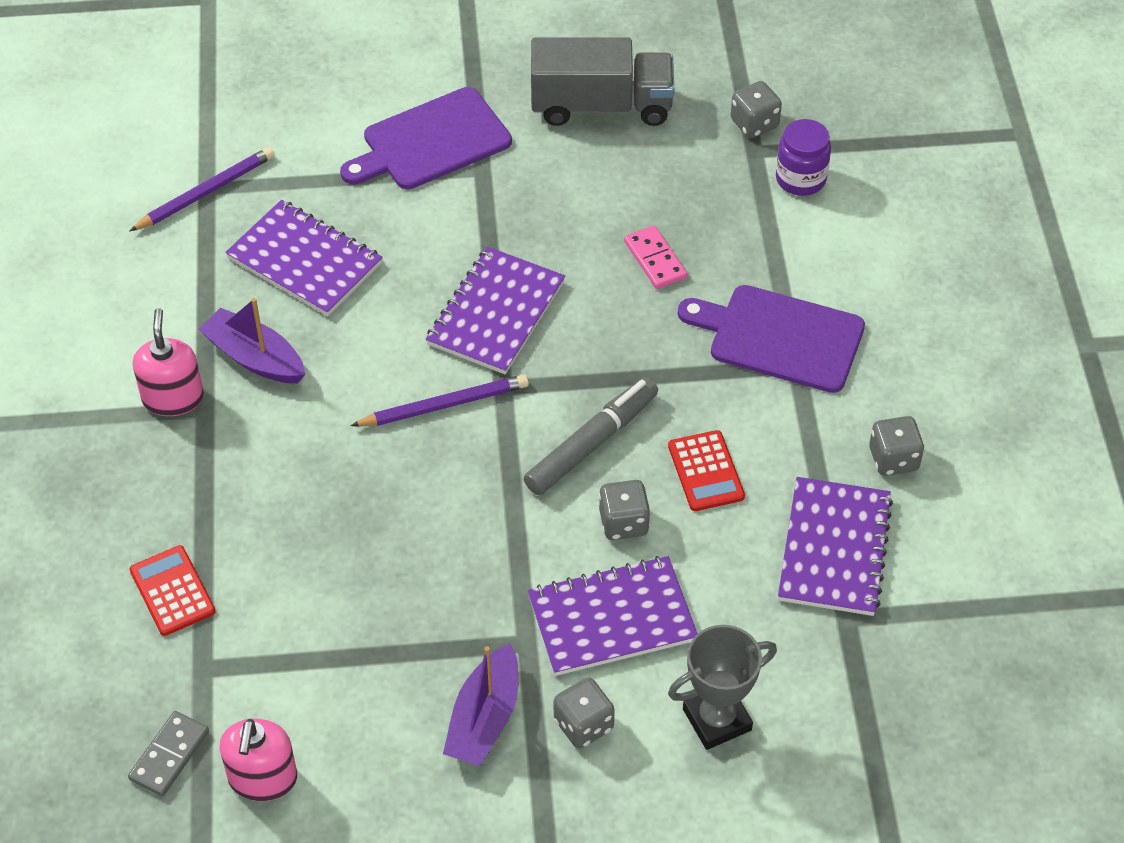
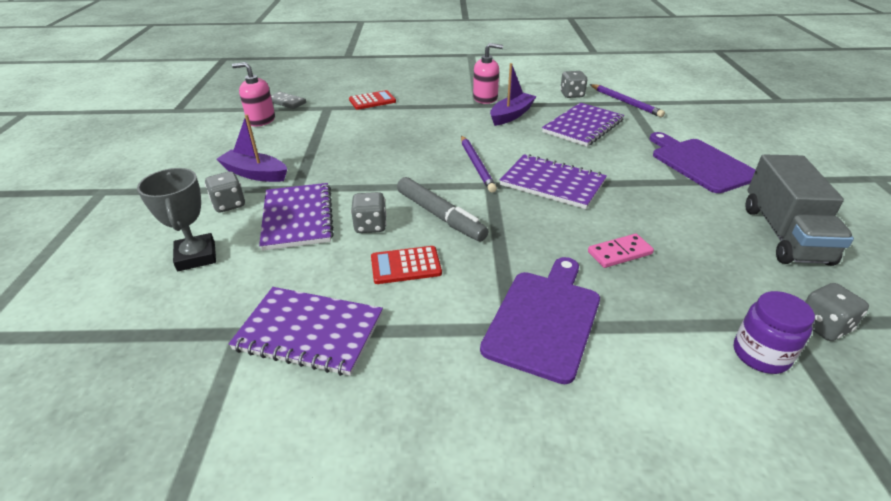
camera: 95 degrees right, 15 degrees down
grey dice [869,416,924,476] -> grey dice moved to [560,71,588,98]

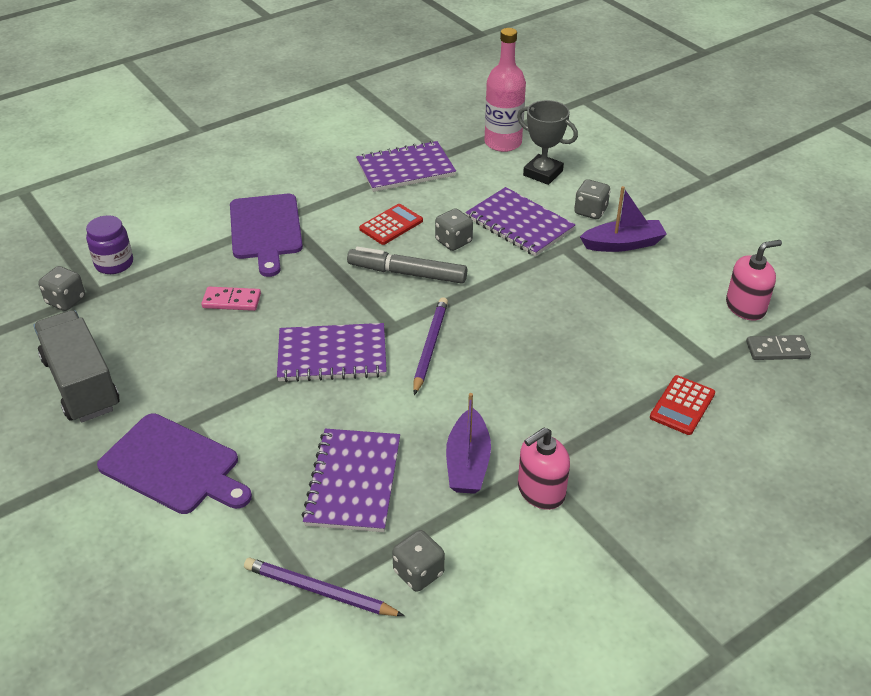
camera: 145 degrees right, 5 degrees up
purple pencil [461,135,497,193] -> purple pencil turned 60 degrees clockwise [413,297,448,395]
pink domino [588,234,654,268] -> pink domino turned 60 degrees clockwise [201,287,261,311]
none -> pink bottle [484,28,526,152]

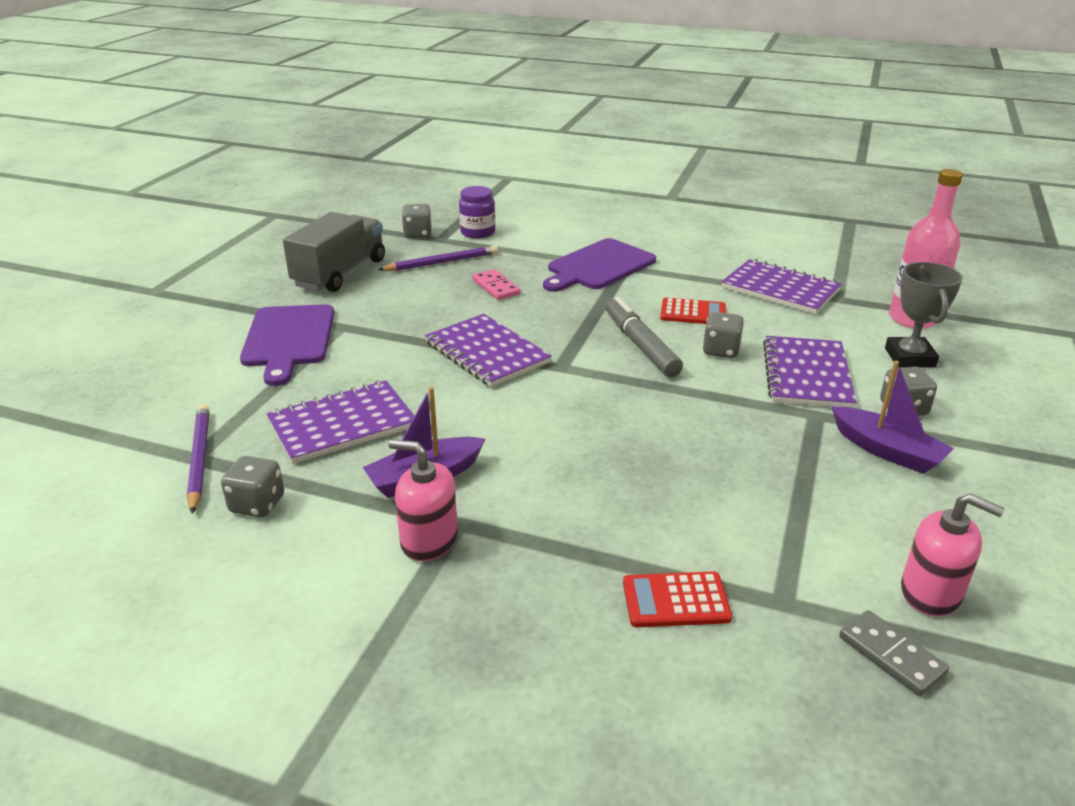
camera: 55 degrees right, 10 degrees down
purple pencil [413,297,448,395] -> purple pencil moved to [378,245,498,271]

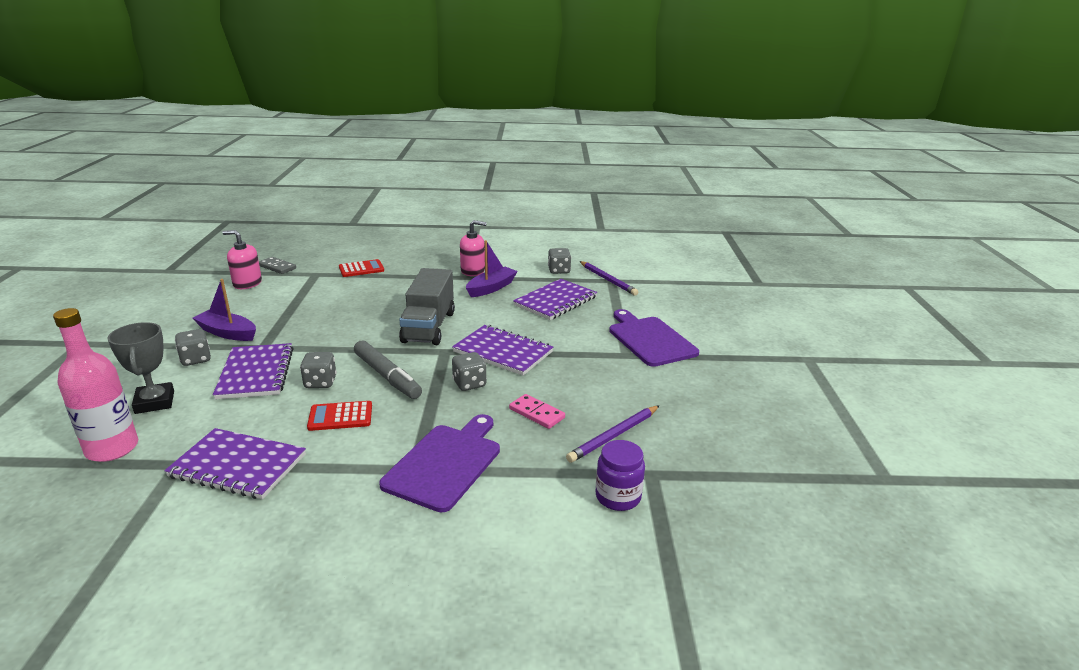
camera: 160 degrees right, 5 degrees down
grey truck [283,212,385,292] -> grey truck moved to [399,268,455,345]
grey dice [401,204,432,238] -> grey dice moved to [452,352,487,391]

